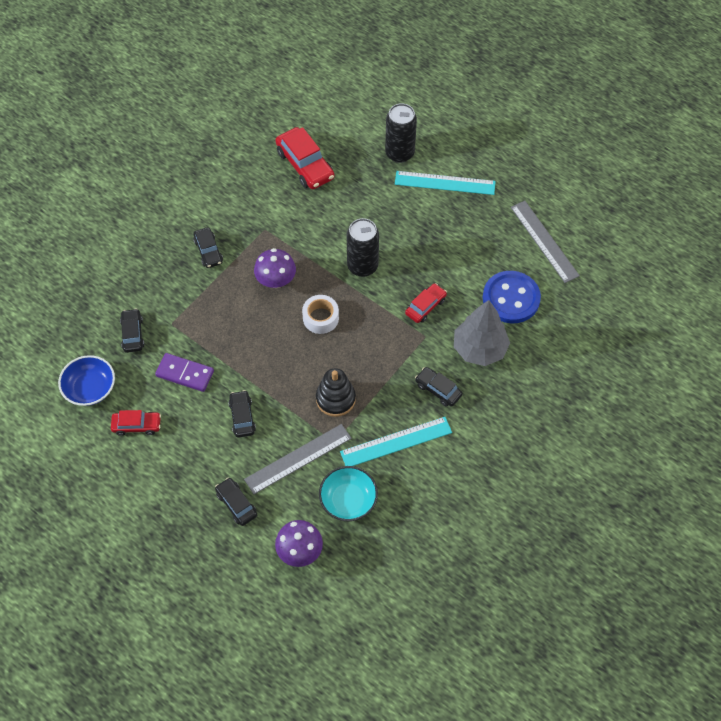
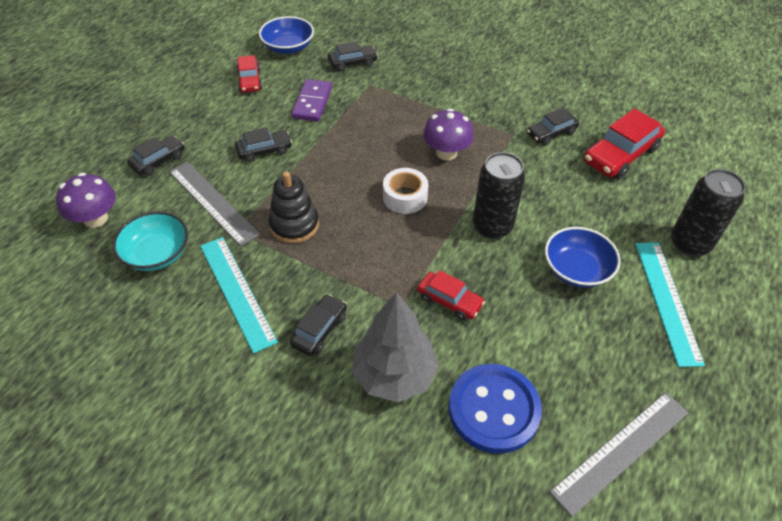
camera: 80 degrees right, 10 degrees down
black car [194,227,223,268] -> black car moved to [527,108,579,146]
none -> blue bowl [545,227,621,288]

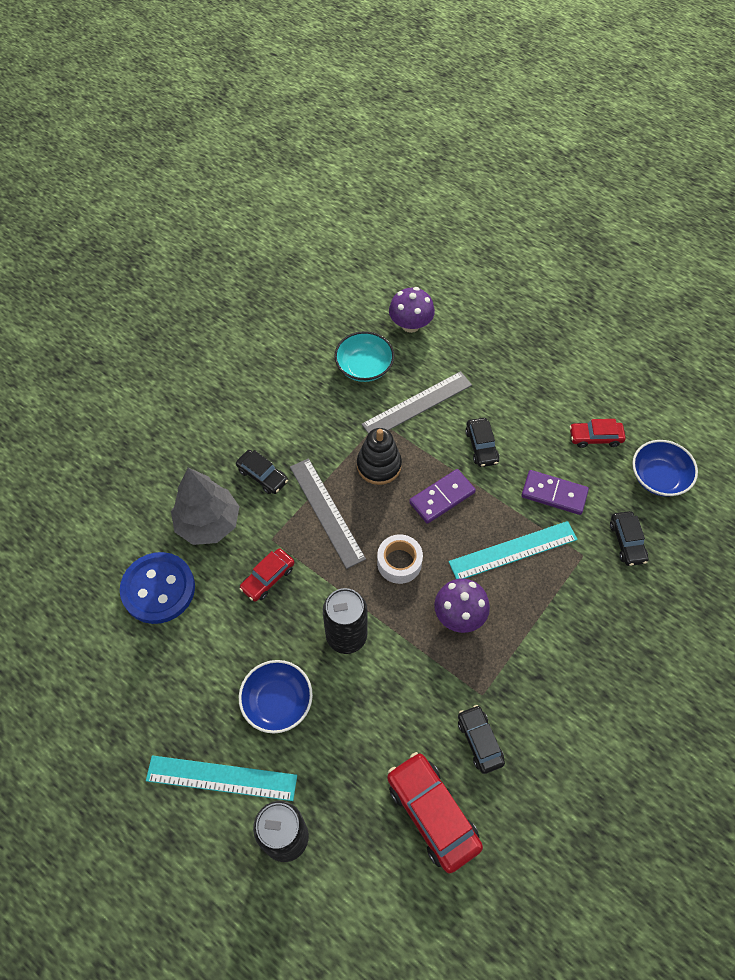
camera: 100 degrees right, 10 degrees up
black car [127,135,185,176] -> none
turquoise ruler [200,237,278,354] -> turquoise ruler moved to [449,521,578,579]
grey ruler [549,392,689,517] -> grey ruler moved to [290,458,366,569]
none -> purple domino [409,469,476,524]

